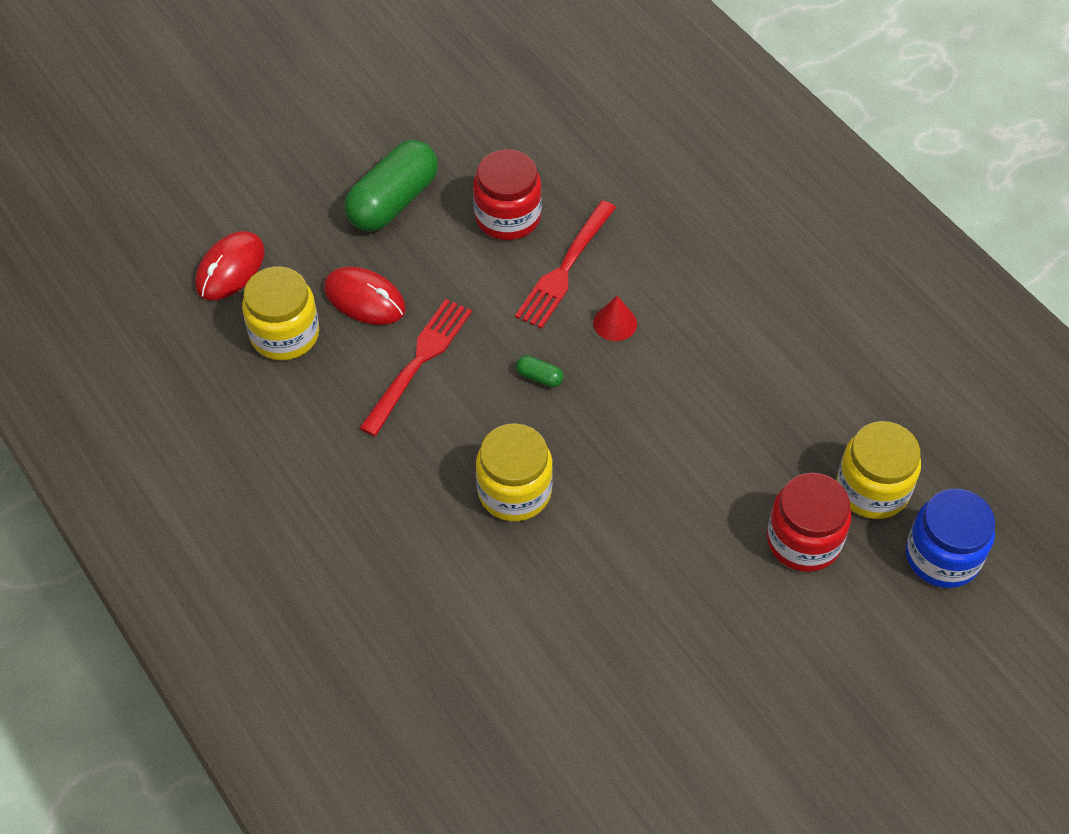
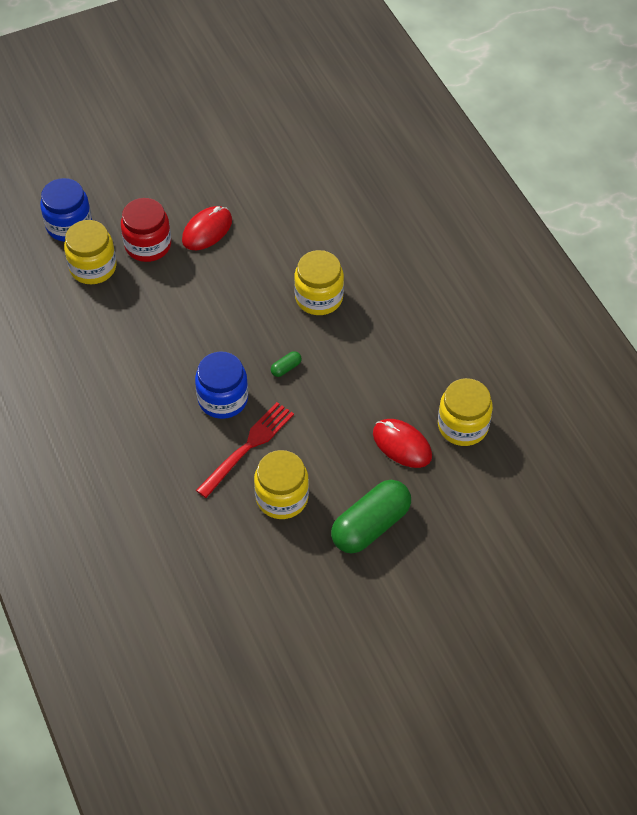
camera: 170 degrees left, 0 degrees up
red mouse [195,231,265,300] -> red mouse moved to [182,206,232,250]
red fork [359,299,472,436] -> none
red jar [473,149,542,240] -> yellow jar [254,450,309,519]
green capsule [516,355,563,387] -> green capsule turned 75 degrees counterclockwise [271,351,302,377]
red cone [593,296,637,341] -> blue jar [195,351,248,419]

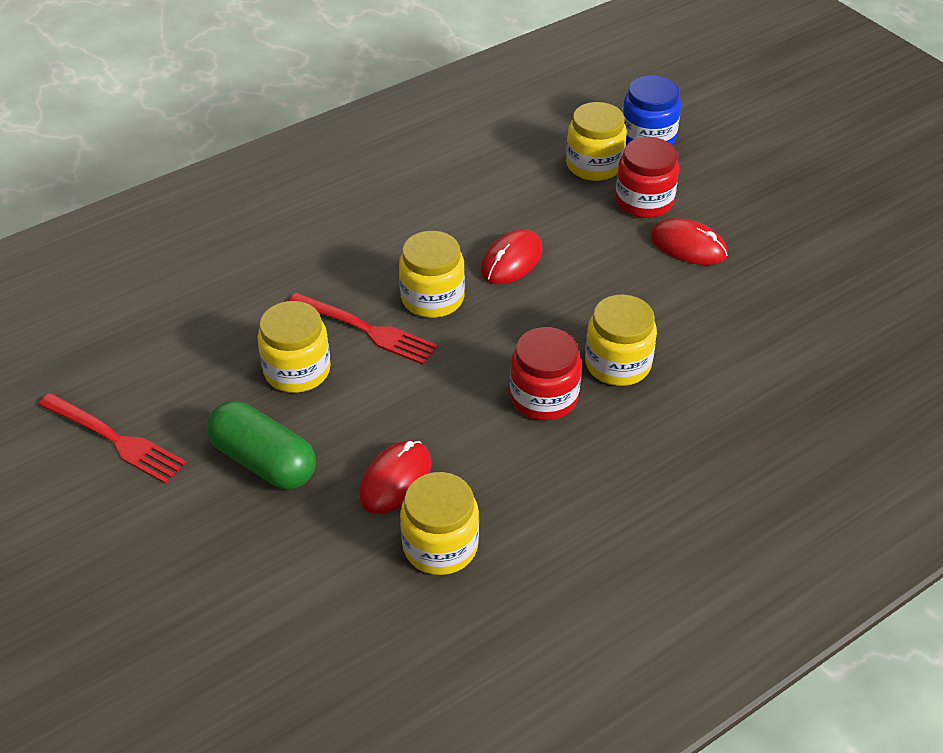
camera: 80 degrees right, 10 degrees down
blue jar [195,351,248,419] -> yellow jar [399,231,465,318]
green capsule [271,351,302,377] -> none
none -> red fork [38,393,186,484]
none -> red mouse [481,229,543,284]
none -> red jar [510,327,581,421]

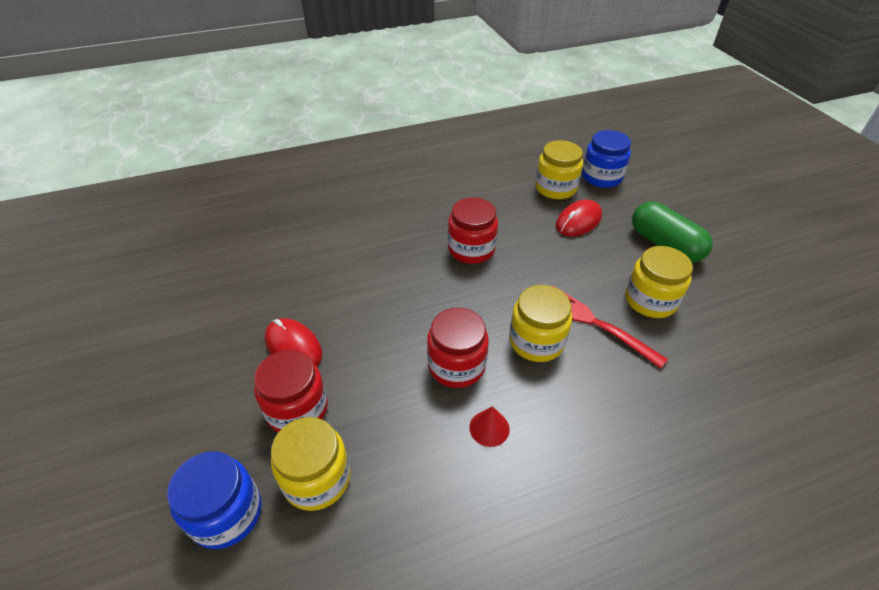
camera: 165 degrees left, 0 degrees up
red fork [38,393,186,484] -> none
red mouse [481,229,543,284] -> red jar [427,308,489,388]
yellow jar [585,295,657,386] -> none
none -> red cone [469,406,510,447]
none -> blue jar [582,130,631,188]

